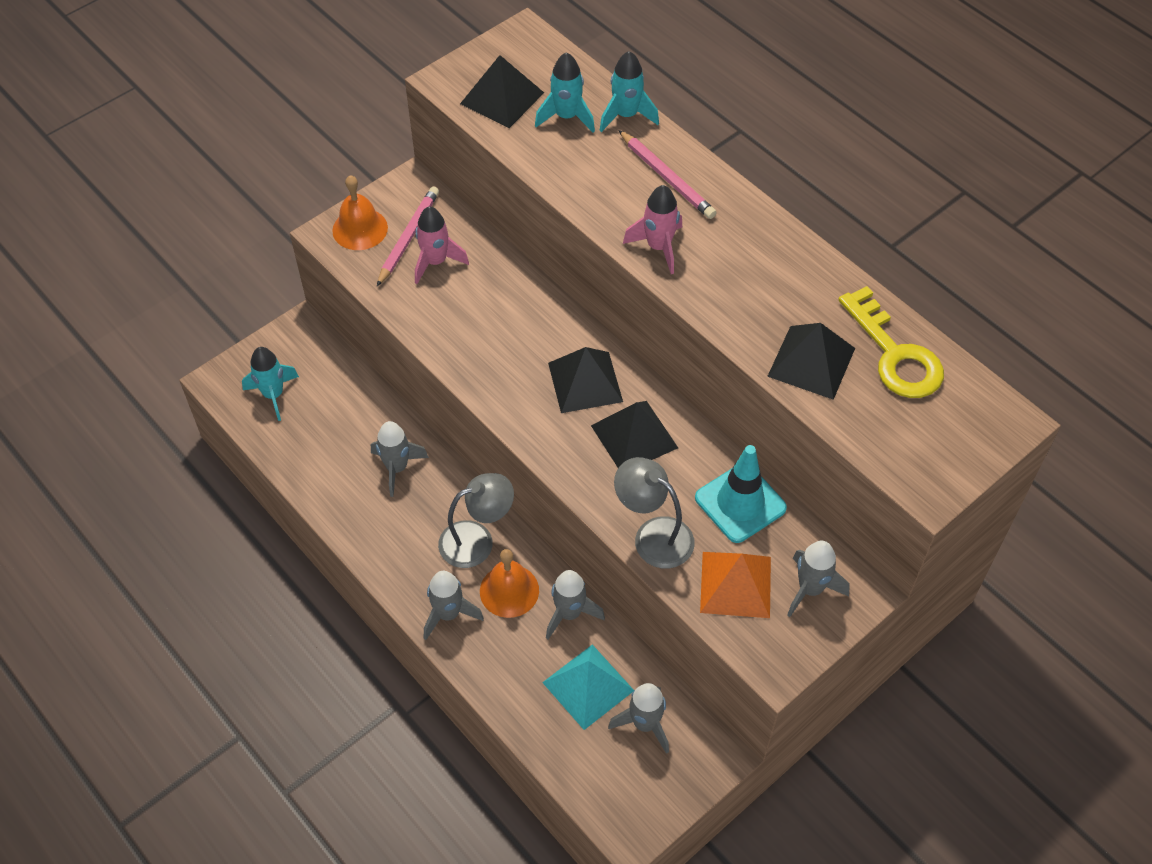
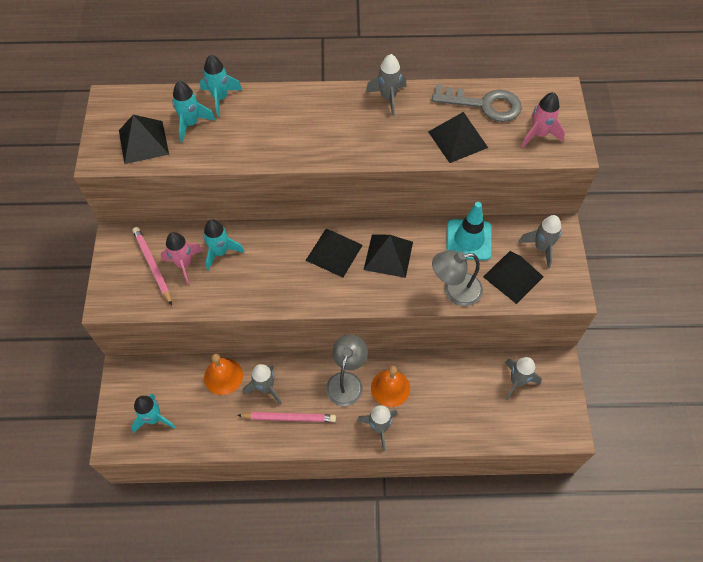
camera: 50 degrees left, 5 degrees up
orange bell [332,175,388,250] -> orange bell moved to [204,354,243,395]
turquoise pyramid [542,644,634,730] -> none
grey rocket [546,570,605,639] -> grey rocket moved to [366,54,407,116]
pink pencil [618,130,716,219] -> pink pencil moved to [237,412,336,422]
pink rocket [623,185,682,274] -> pink rocket moved to [521,92,565,147]
orange pyramid [700,552,771,618] -> black pyramid [483,251,543,304]
yellow key [838,286,944,398] -> grey key [432,84,522,122]
none -> turquoise rocket [203,220,244,271]

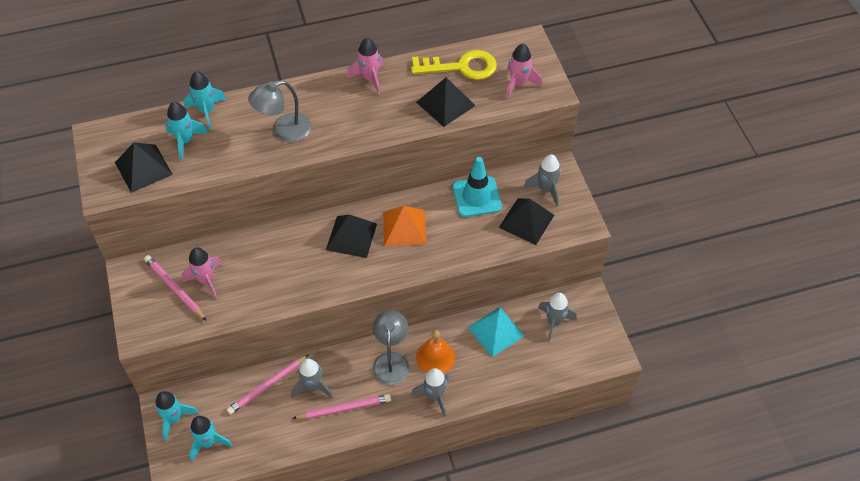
camera: 15 degrees left, 5 degrees down
turquoise rocket [203,220,244,271] -> turquoise rocket moved to [155,391,199,441]
orange bell [204,354,243,395] -> pink pencil [227,354,309,415]
black pyramid [364,234,413,278] -> orange pyramid [383,206,427,247]
grey rocket [366,54,407,116] -> pink rocket [347,38,384,95]
grey key [432,84,522,122] -> yellow key [411,50,497,80]
grey lamp [432,250,483,306] -> grey lamp moved to [248,81,311,142]
none -> turquoise pyramid [468,307,524,357]

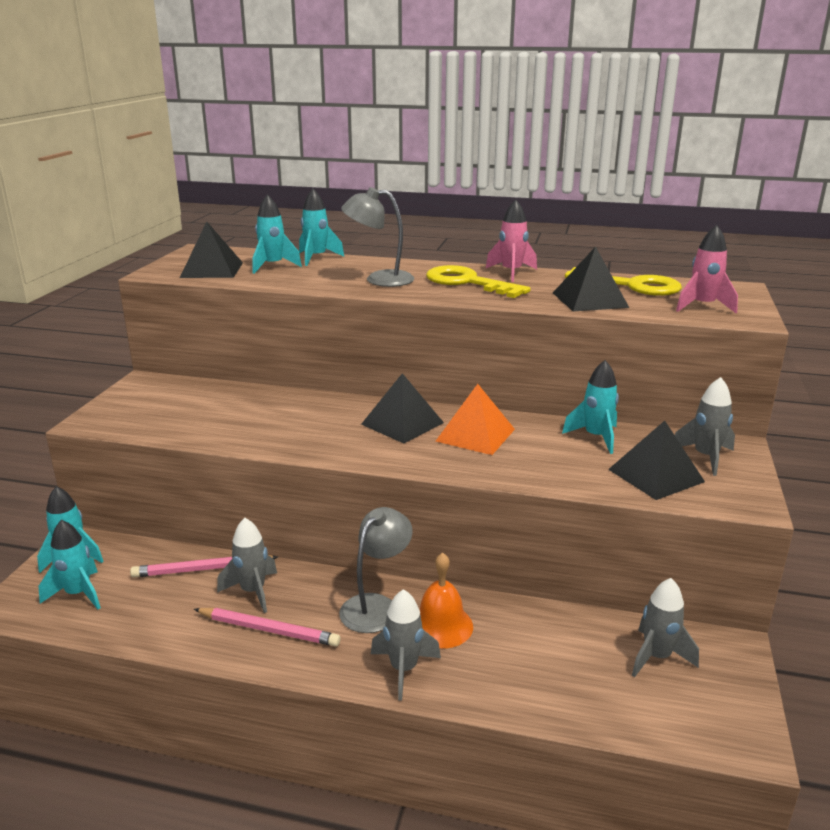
camera: 30 degrees right, 30 degrees down
pink pencil [144,255,206,321] -> none
pink rocket [182,247,221,299] -> none
turquoise traffic cone [452,157,502,217] -> turquoise rocket [562,360,619,454]
turquoise pyramid [468,307,524,357] -> none
none -> yellow key [426,265,531,298]

